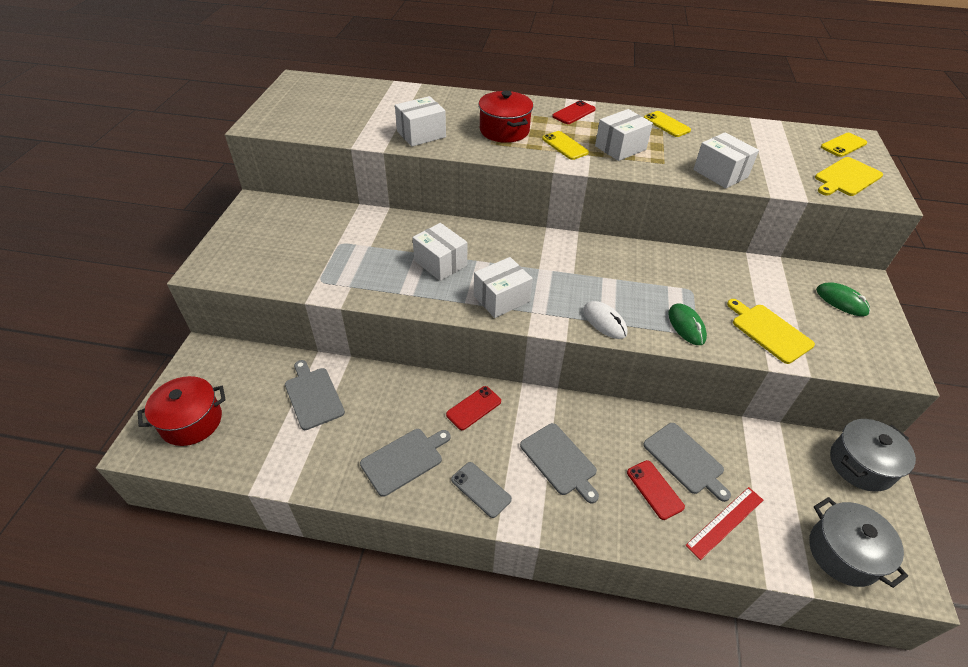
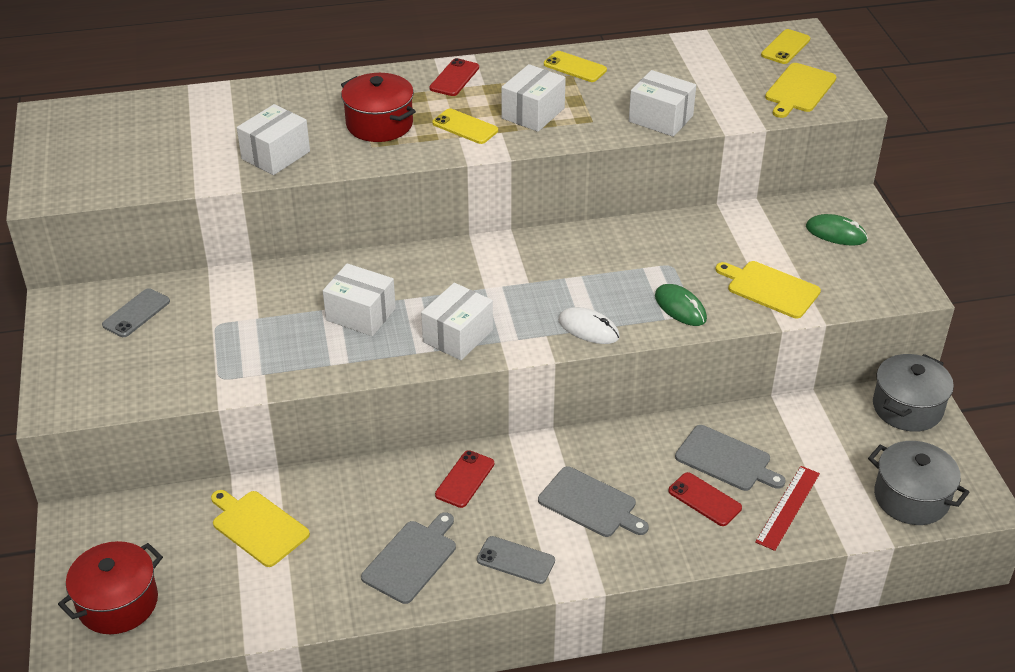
camera: 20 degrees left, 5 degrees down
grey cutting board [285,360,345,430] -> yellow cutting board [211,490,310,567]
none -> grey phone [102,288,170,337]

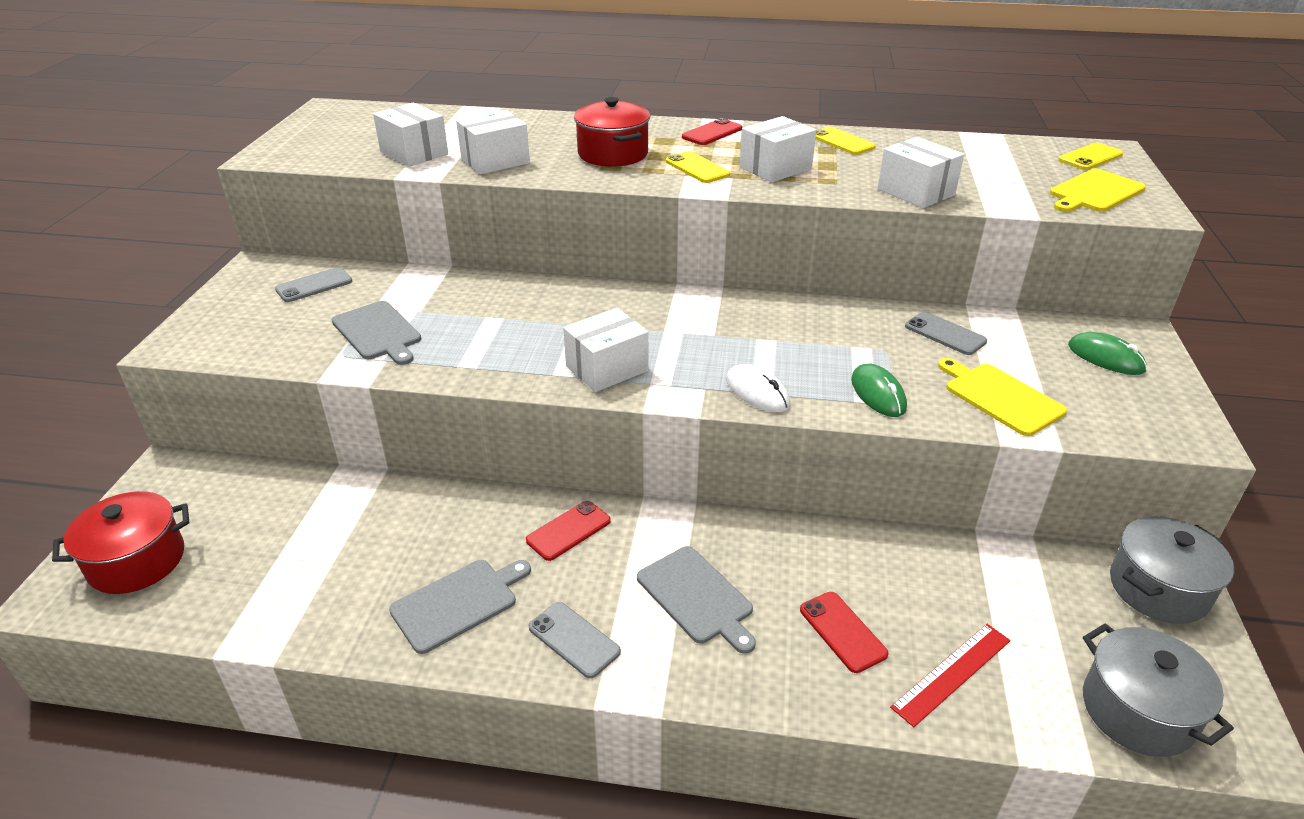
camera: 20 degrees right, 5 degrees down
yellow cutting board [211,490,310,567] -> none
white box [323,263,396,336] -> white box moved to [373,103,448,167]
grey cutting board [675,425,786,491] -> grey cutting board moved to [332,301,421,365]
none -> grey phone [905,312,987,355]

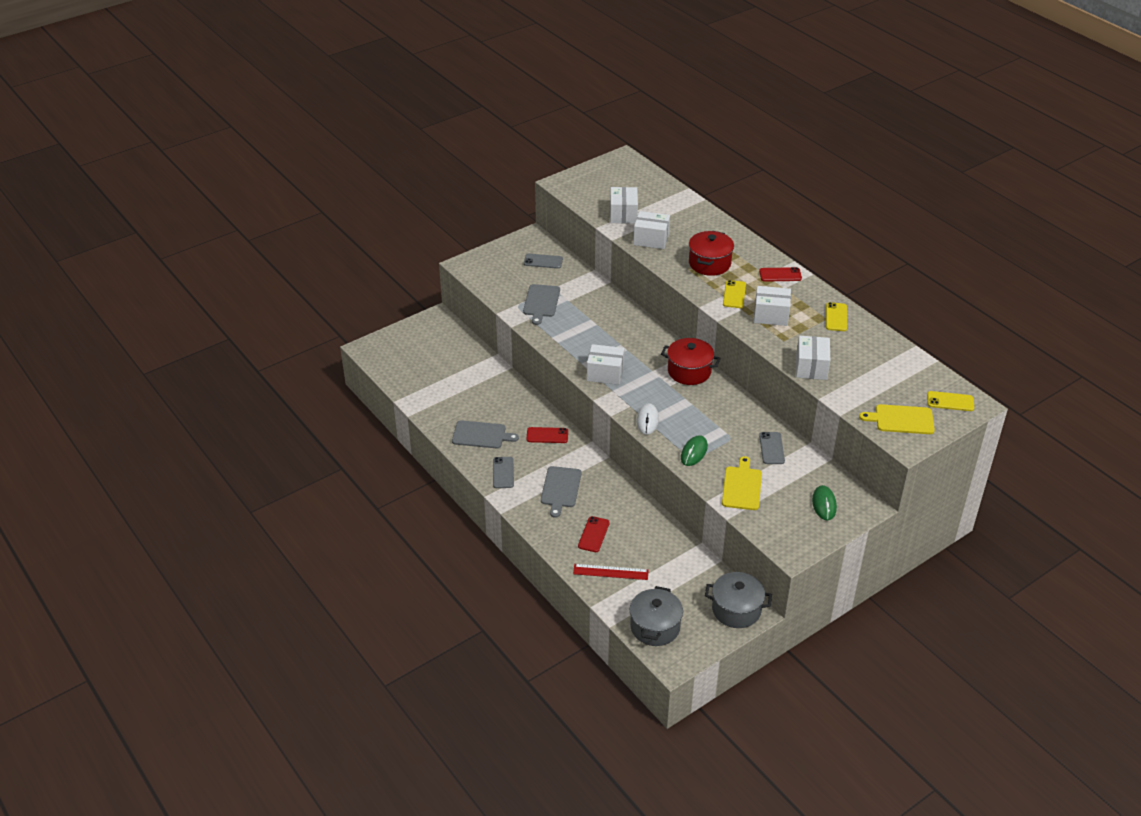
camera: 45 degrees right, 5 degrees up
red pot [52,491,189,594] -> red pot moved to [661,338,721,385]

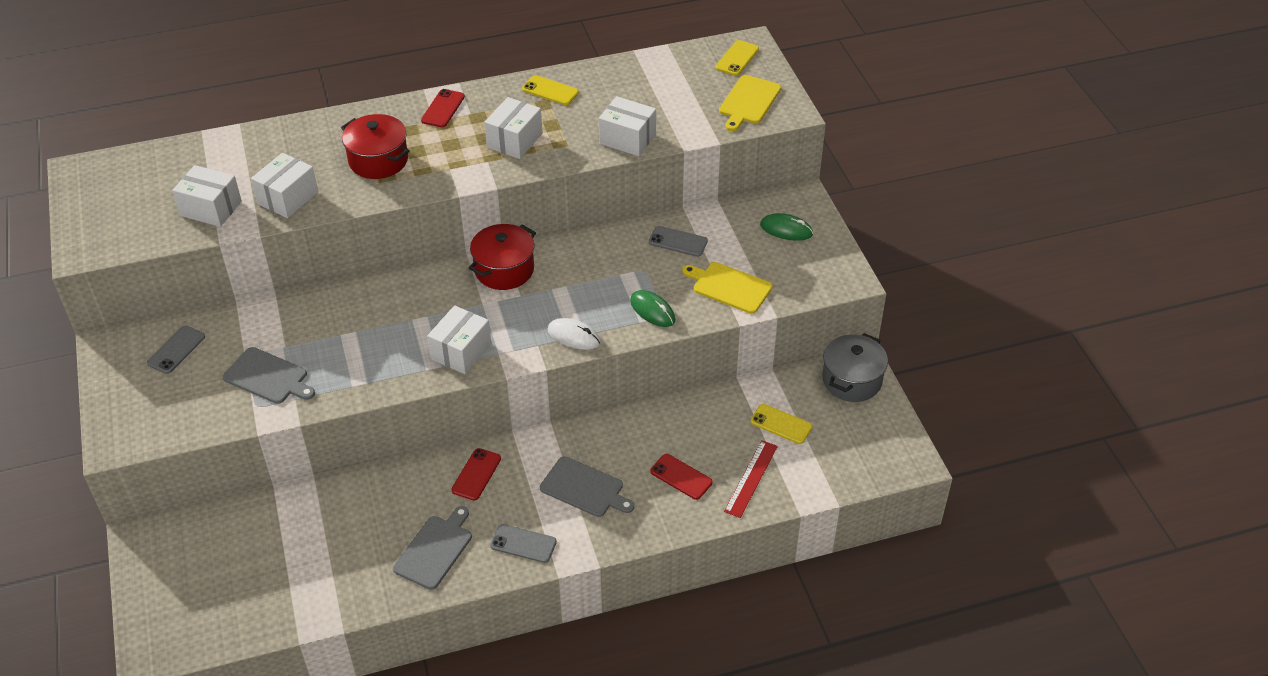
camera: 70 degrees left, 5 degrees up
grey pot [630,586,683,646] -> none
yellow phone [723,280,746,308] -> yellow phone moved to [750,404,812,444]

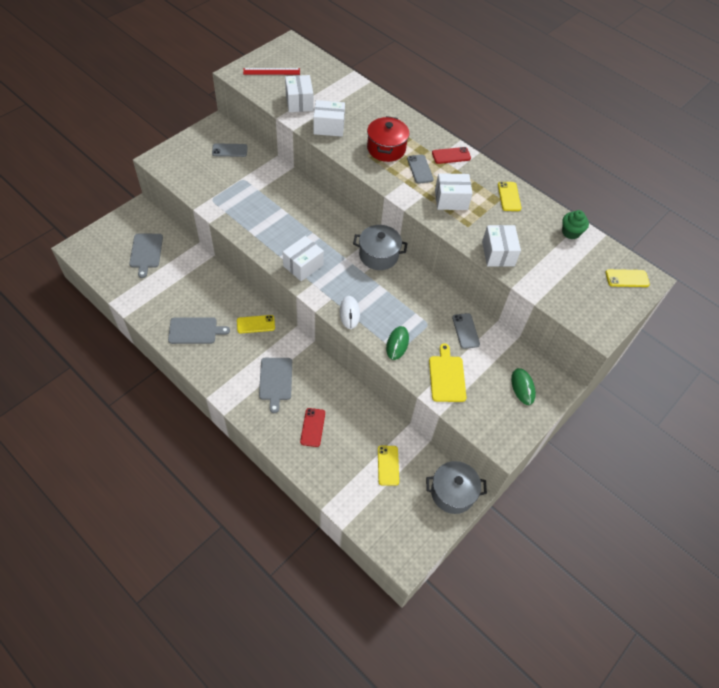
camera: 55 degrees right, 10 degrees up
grey cutting board [223,347,315,404] -> grey cutting board moved to [129,234,163,278]
white box [427,305,491,374] -> white box turned 45 degrees counterclockwise [282,236,324,281]
red phone [451,448,501,500] -> yellow phone [237,315,275,333]
red pot [468,224,536,290] -> grey pot [353,225,408,270]
grey phone [490,524,557,563] -> grey phone moved to [407,154,434,184]
yellow cutting board [719,75,781,131] -> none
red ruler [724,440,778,518] -> red ruler moved to [243,68,300,75]
none -> green cupcake [562,210,589,239]

